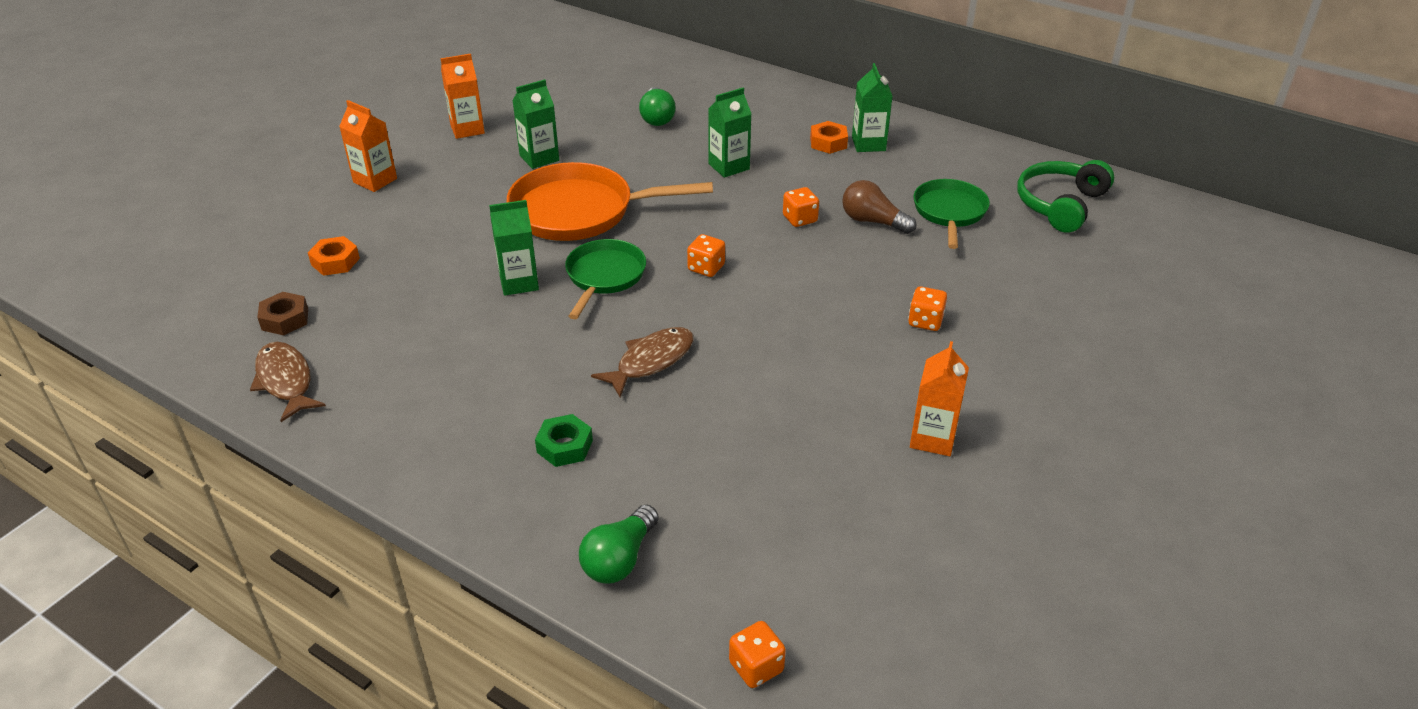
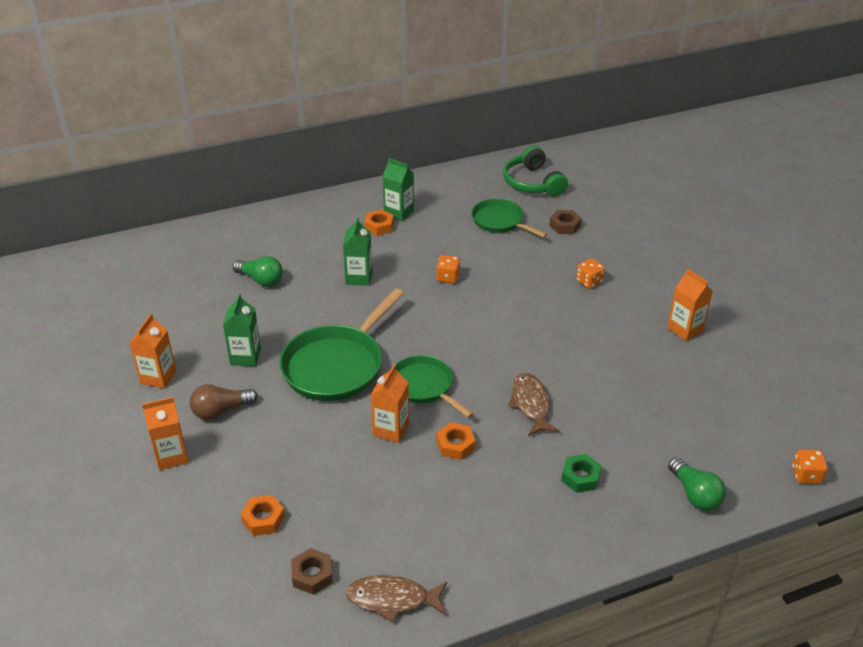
camera: 55 degrees left, 0 degrees up
green carton [489,200,539,296] -> orange carton [371,365,409,443]
orange pan [507,162,713,241] -> green pan [279,288,404,401]
orange dice [687,234,725,277] -> none
brown light bulb [842,180,917,234] -> brown light bulb moved to [190,384,258,420]
none -> orange nut [437,422,476,460]
none -> brown nut [549,210,582,234]

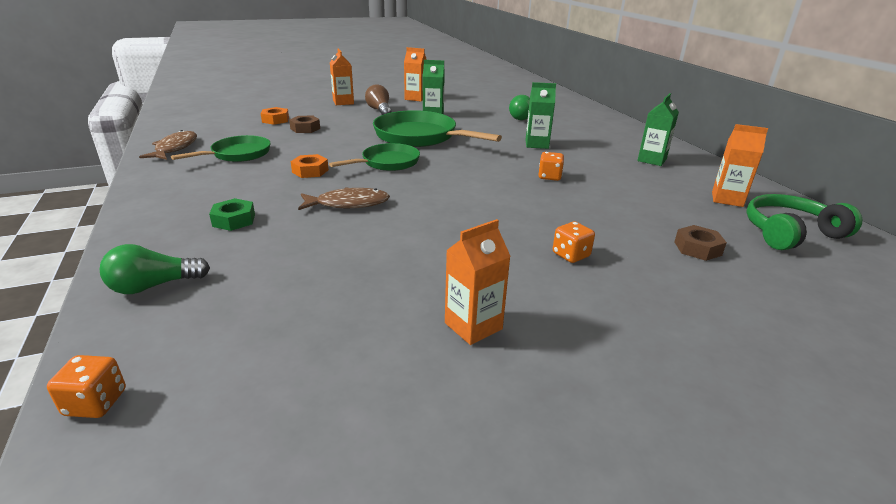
camera: 90 degrees right, 10 degrees down
brown nut [291,548,333,595] -> brown nut moved to [289,116,320,133]
orange nut [364,210,394,236] -> none
orange carton [371,365,409,443] -> orange carton moved to [712,124,768,207]
green pan [471,198,548,238] -> green pan moved to [171,135,271,162]

